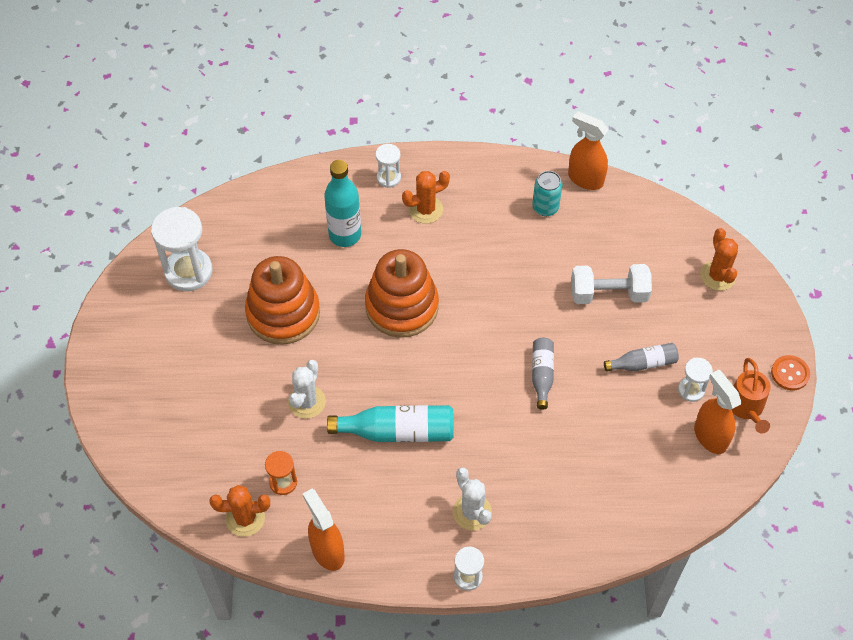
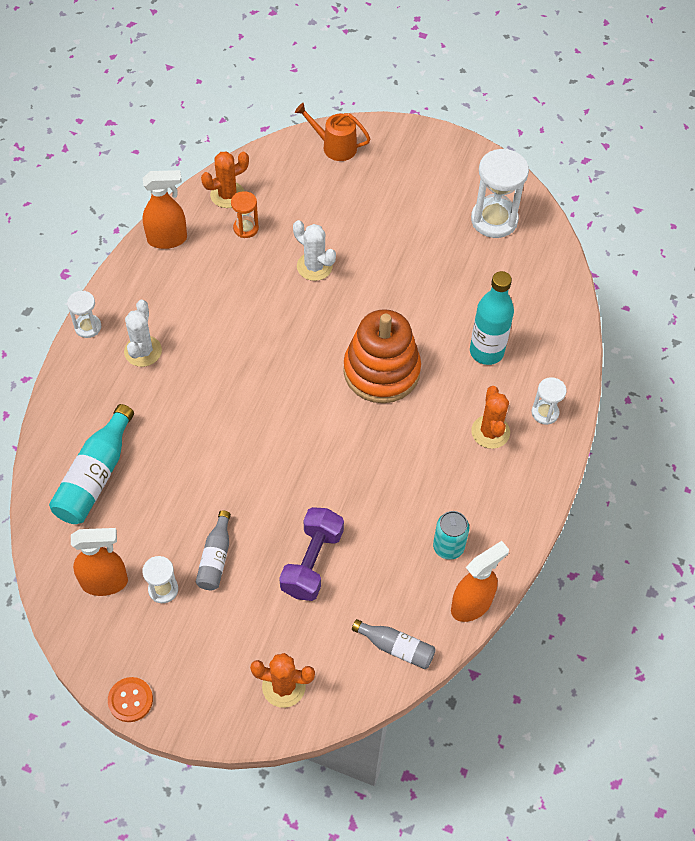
camera: 110 degrees right, 0 degrees up
orange cactus [210,485,270,537] -> orange cactus turned 45 degrees clockwise [201,151,249,208]
orange stacking toy [245,256,320,345] -> none
turquoise bottle [327,405,454,442] -> turquoise bottle moved to [49,404,134,524]
white cactus [453,467,492,530] -> white cactus turned 75 degrees counterclockwise [124,300,162,367]
grey bottle [532,338,554,410] -> grey bottle moved to [352,619,436,669]
white dumbbell [571,264,652,304] -> purple dumbbell [279,507,344,601]
orange watering can [732,358,771,434] -> orange watering can moved to [295,103,370,161]

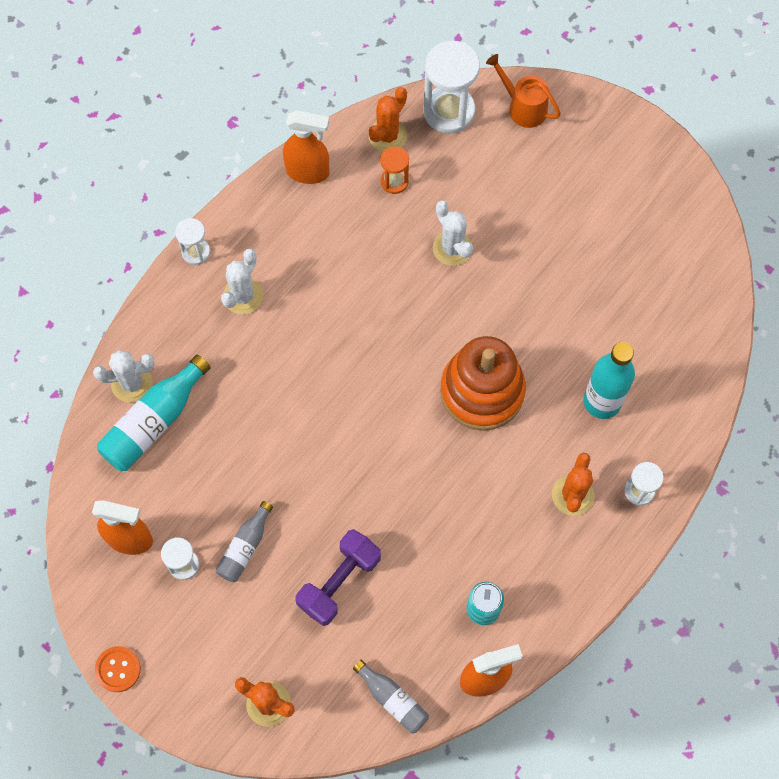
camera: 20 degrees right, 10 degrees up
orange cactus [201,151,249,208] -> orange cactus turned 45 degrees counterclockwise [369,87,407,152]
white hourglass [471,148,529,238] -> white hourglass moved to [423,41,480,134]
none -> white cactus [93,350,155,403]

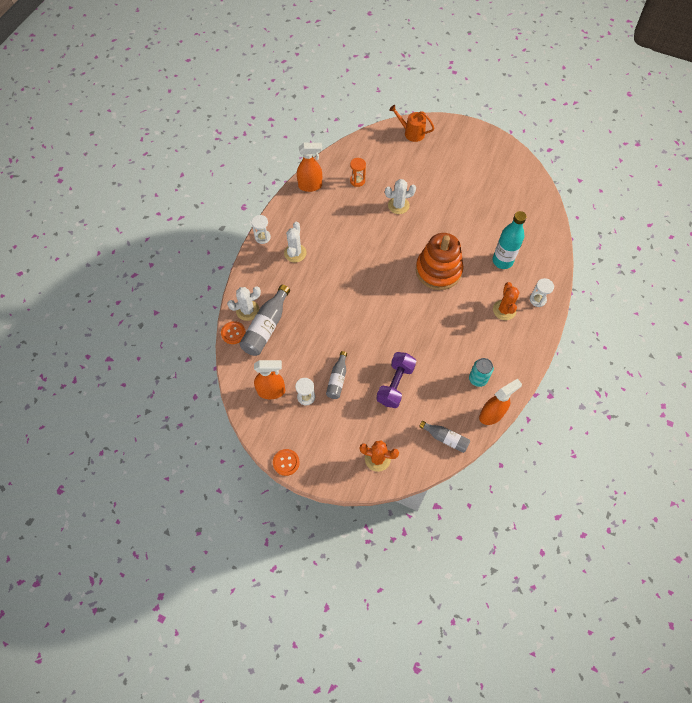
camera: 15 degrees left, 5 degrees down
turquoise bottle [97,355,211,471] -> grey bottle [239,285,290,356]
orange cactus [369,87,407,152] -> none
white hourglass [423,41,480,134] -> none
white cactus [433,200,473,266] -> white cactus turned 60 degrees counterclockwise [385,179,416,214]
none -> orange button [221,321,246,344]

